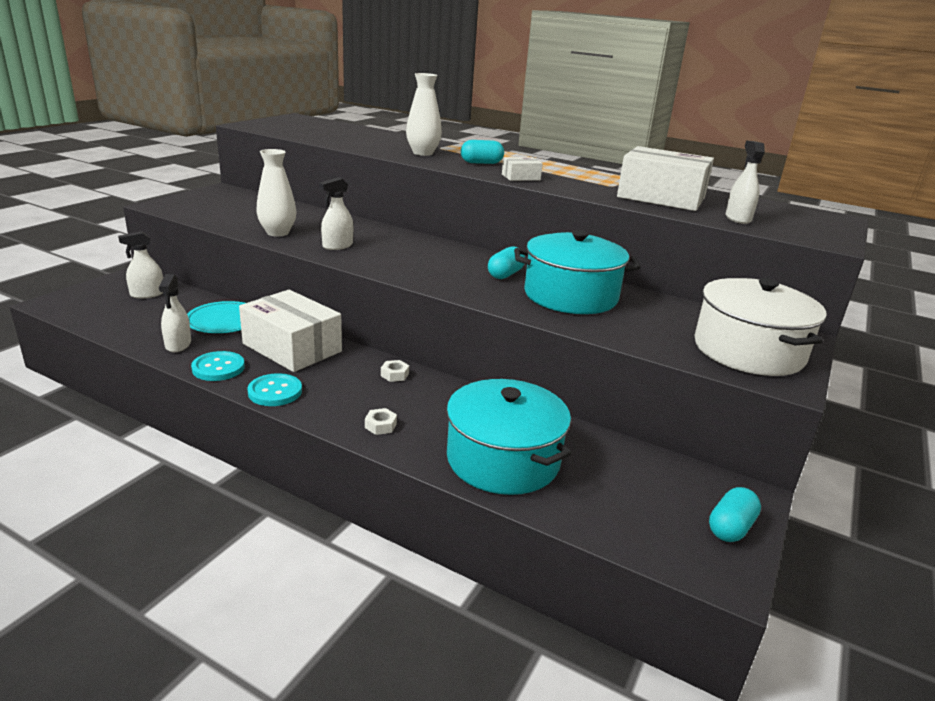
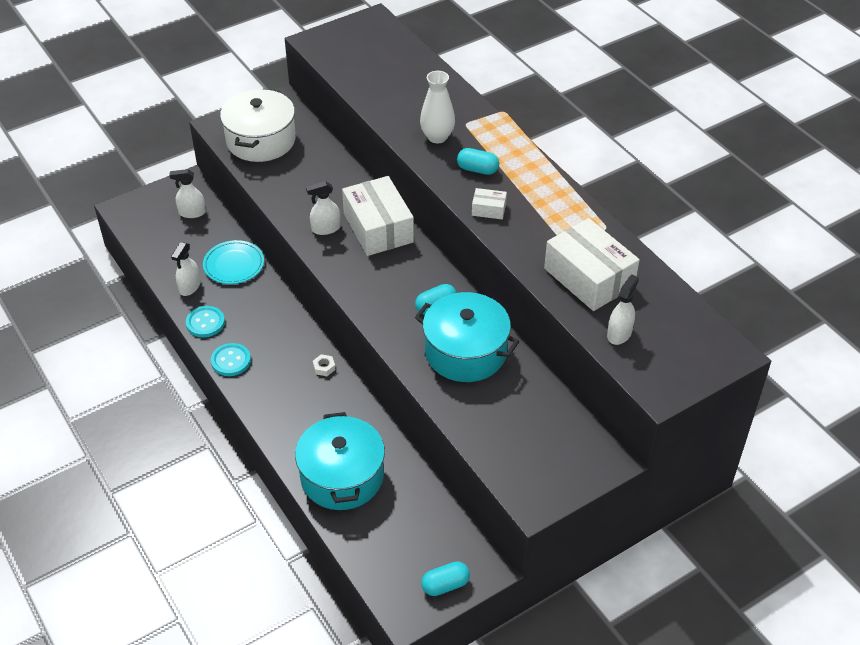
camera: 30 degrees right, 20 degrees up
white box [239,290,342,372] -> white box moved to [342,176,414,256]
white vase [256,149,297,237] -> none
white nut [365,408,397,435] -> none
white pot [694,278,827,376] -> white pot moved to [220,89,296,162]

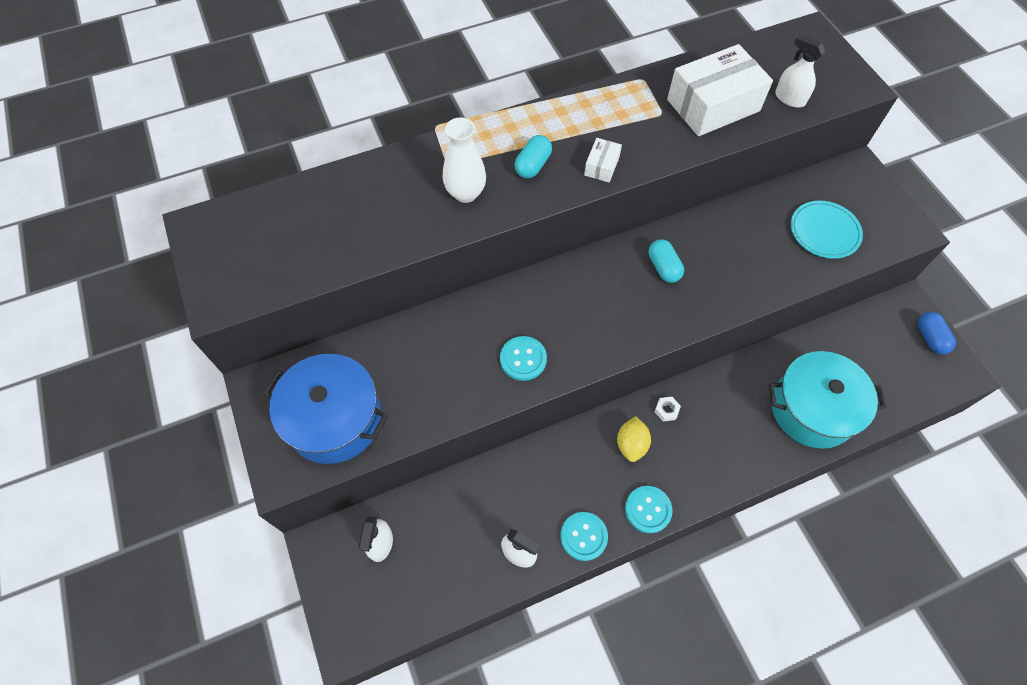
camera: 80 degrees left, 15 degrees up
turquoise plate [203,240,264,284] -> turquoise plate moved to [791,201,863,259]
white pot [220,89,296,162] -> blue pot [263,354,388,464]
white spray bottle [306,181,341,235] -> turquoise button [500,336,547,381]
white box [342,176,414,256] -> none
turquoise pot [415,292,519,382] -> none
turquoise capsule [421,561,470,596] -> blue capsule [918,312,956,354]
none -> yellow lemon [617,416,651,462]

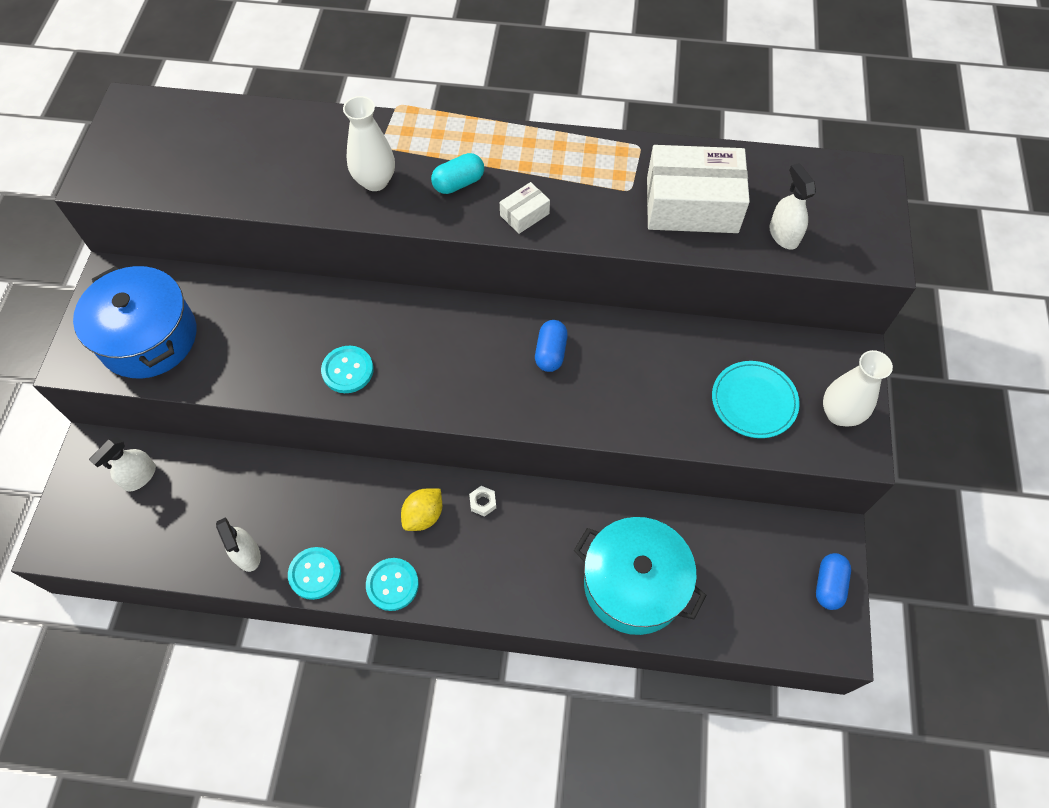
camera: 30 degrees right, 0 degrees up
turquoise capsule [649,239,684,283] -> blue capsule [535,320,568,372]
none -> white vase [823,350,893,427]

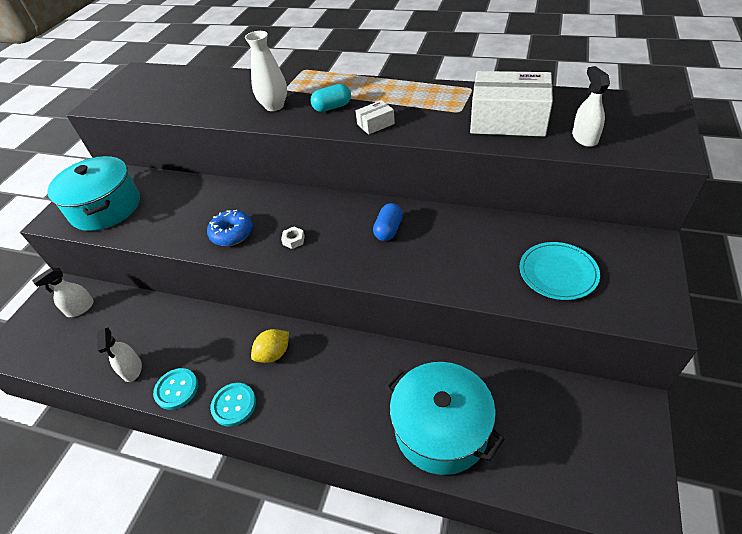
camera: 15 degrees right, 15 degrees down
blue pot [73,266,196,379] -> turquoise pot [47,156,140,231]
turquoise button [321,346,374,393] -> blue donut [207,210,253,246]
white nut [469,486,496,517] -> white nut moved to [281,227,305,249]
blue capsule [816,553,851,610] -> none
white vase [823,350,893,427] -> none

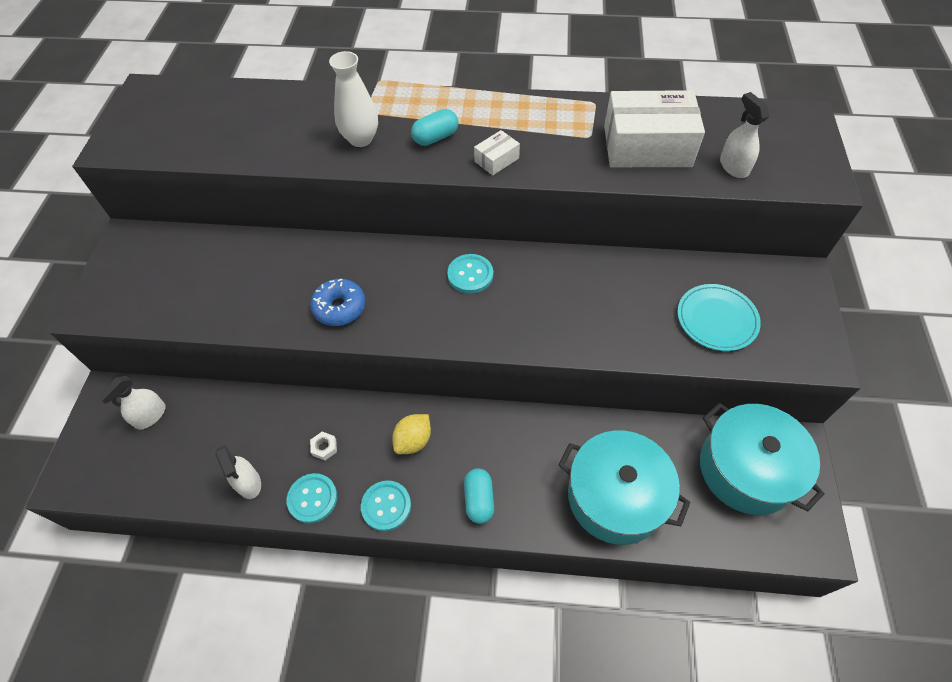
camera: 15 degrees left, 10 degrees up
turquoise pot [47,156,140,231] -> turquoise pot moved to [700,403,825,515]
white nut [281,227,305,249] -> white nut moved to [310,432,337,460]
blue capsule [373,203,403,241] -> none
none -> turquoise button [447,254,493,294]
none -> turquoise capsule [464,468,494,524]

